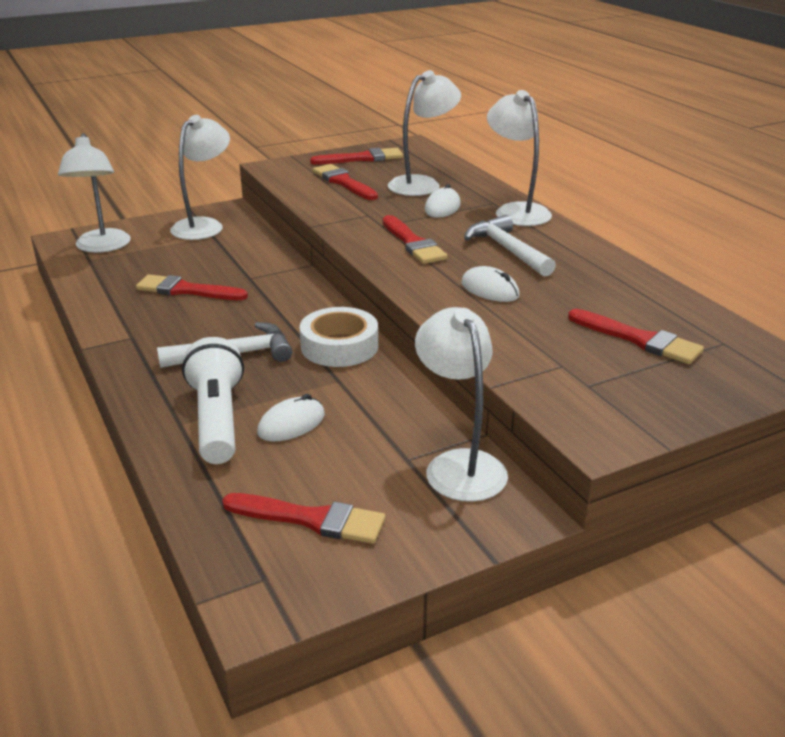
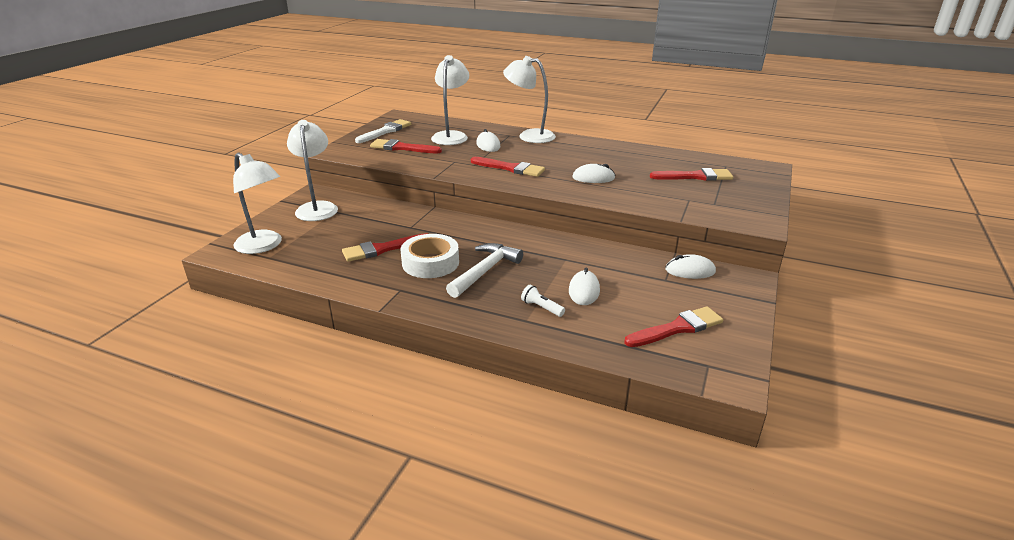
camera: 40 degrees left, 0 degrees up
white flashlight [182,337,244,464] -> white flashlight [521,285,565,317], size x0.43
white tape [300,307,378,367] -> white tape moved to [401,234,459,278]
red brush [310,148,403,165] -> white brush [355,119,411,143]
white lamp [415,307,508,502] -> white mouse [665,254,716,279]
white hammer [464,215,556,277] -> none

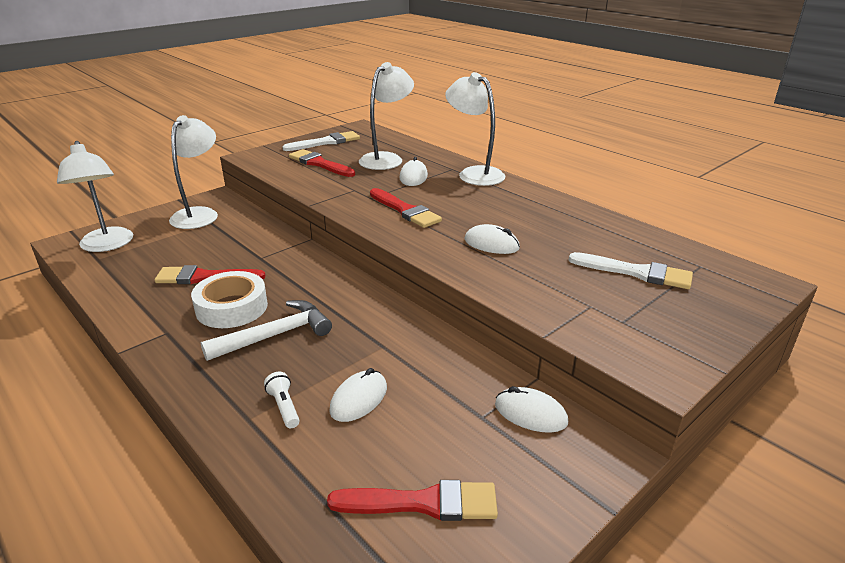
camera: 25 degrees right, 0 degrees up
red brush [650,168,733,181] -> white brush [569,252,693,289]

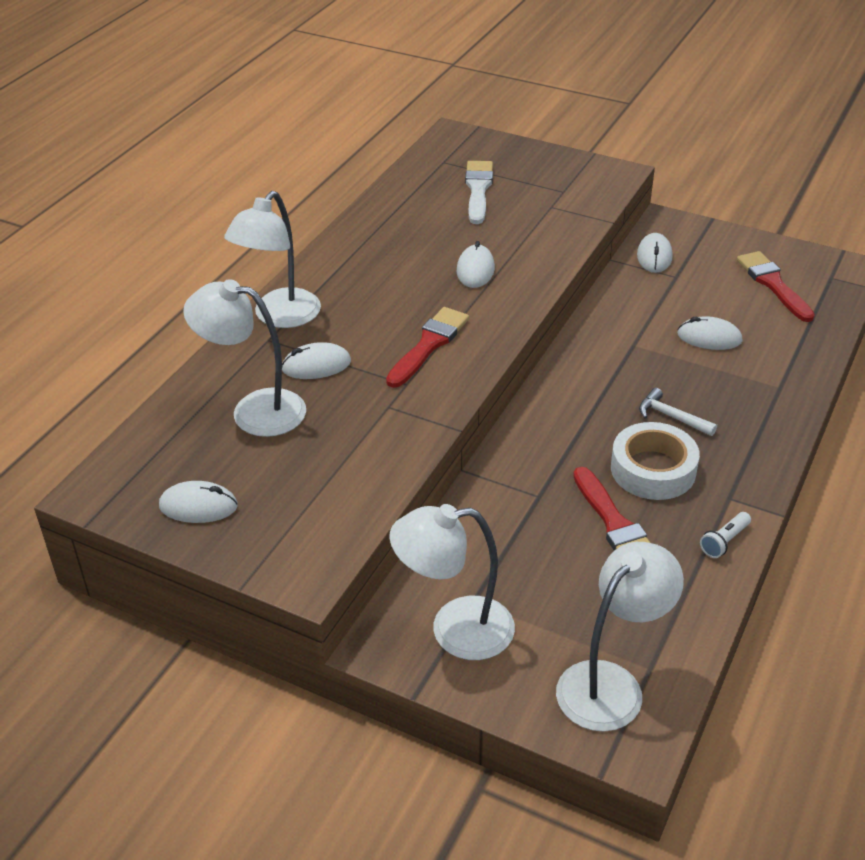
camera: 110 degrees left, 10 degrees up
white hammer [200,300,332,361] -> white hammer [639,388,717,436], size x0.61
white flashlight [264,372,299,428] -> white flashlight moved to [700,512,751,558]
white brush [282,131,360,151] -> white mouse [159,481,238,523]
red brush [289,149,355,177] -> none

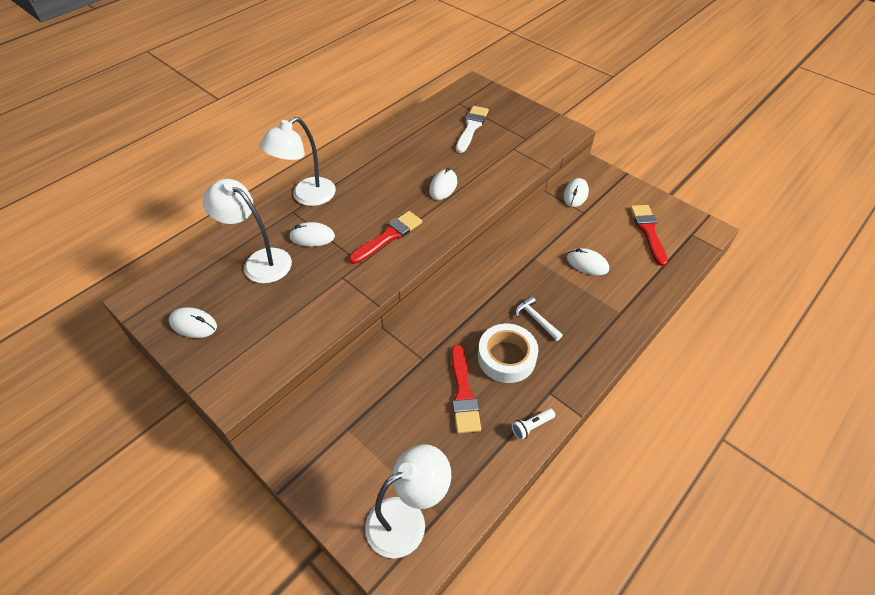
camera: 15 degrees right, 10 degrees up
white lamp [390,504,515,660] -> none

